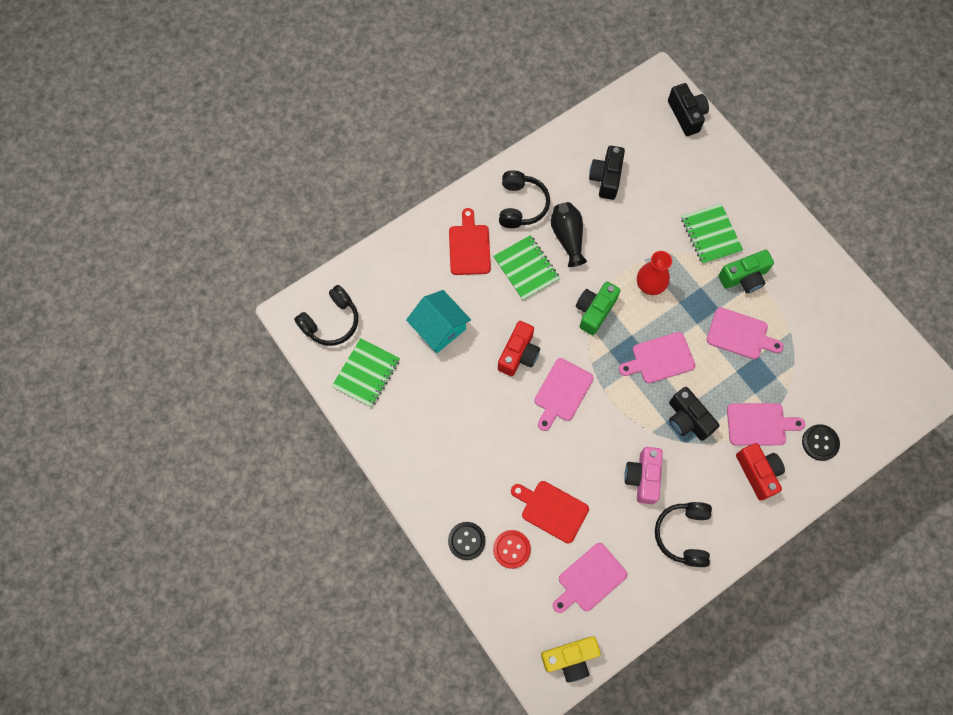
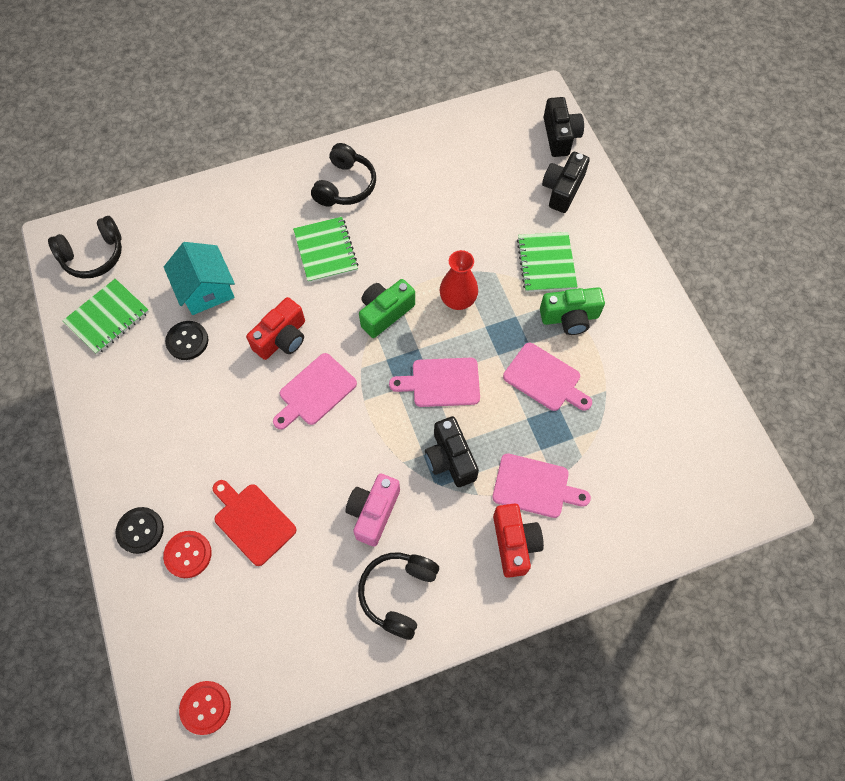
camera: 15 degrees right, 5 degrees down
red cutting board [449,208,491,275] -> none
yellow camera [541,636,601,682] -> red button [179,681,231,735]
black vase [551,202,587,267] -> none
pink cutting board [553,543,628,613] -> none
black camera [589,146,625,200] -> black camera moved to [542,152,590,213]
black button [802,424,840,461] -> black button moved to [165,321,208,360]

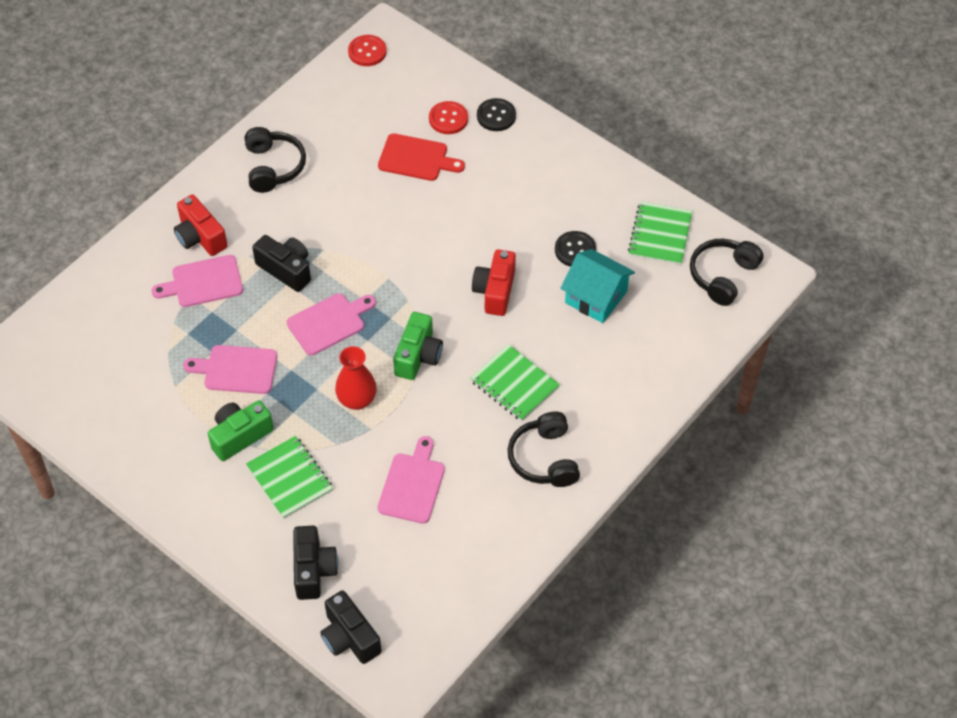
camera: 150 degrees right, 10 degrees down
pink cutting board [273,353,357,429] -> pink cutting board moved to [378,436,445,524]
pink camera [345,474,400,547] -> none

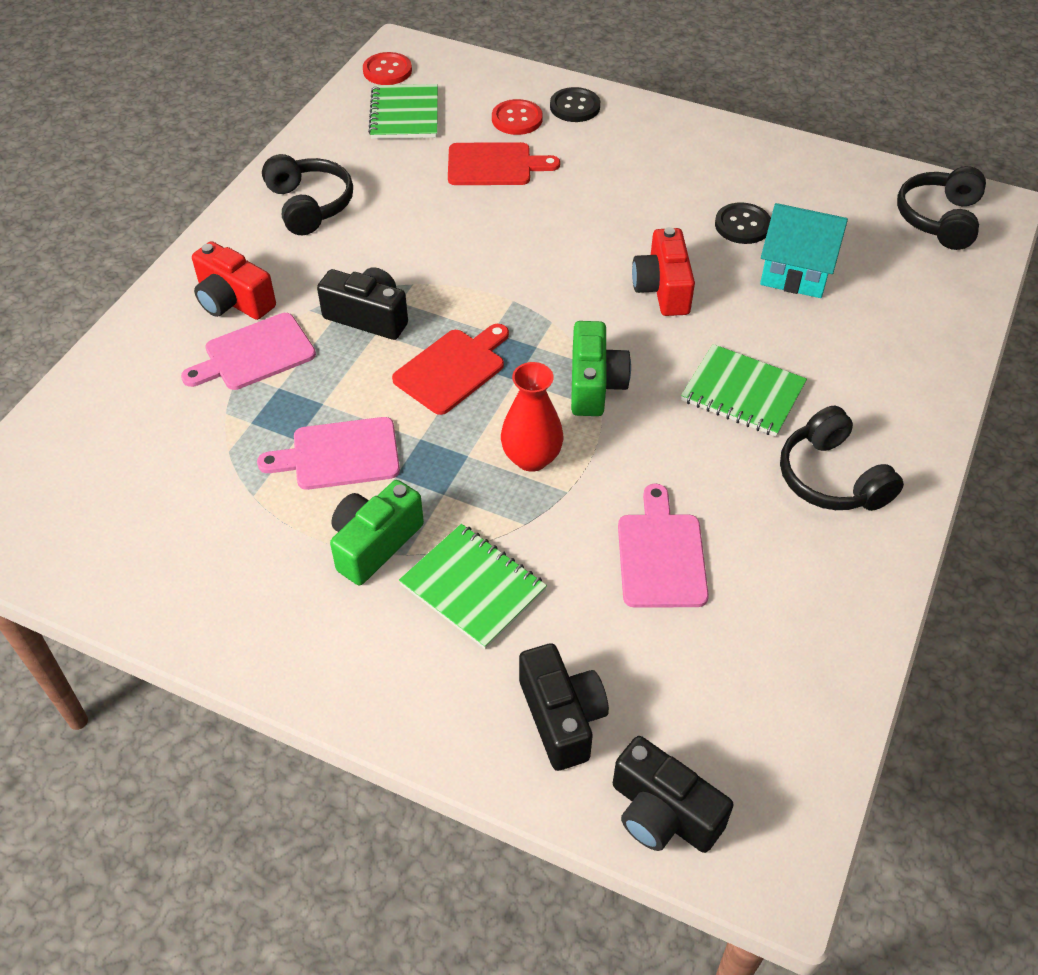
camera: 15 degrees left, 5 degrees down
pink cutting board [287,293,376,355] -> red cutting board [392,324,509,415]
green notebook [628,201,692,265] -> green notebook moved to [368,84,438,139]

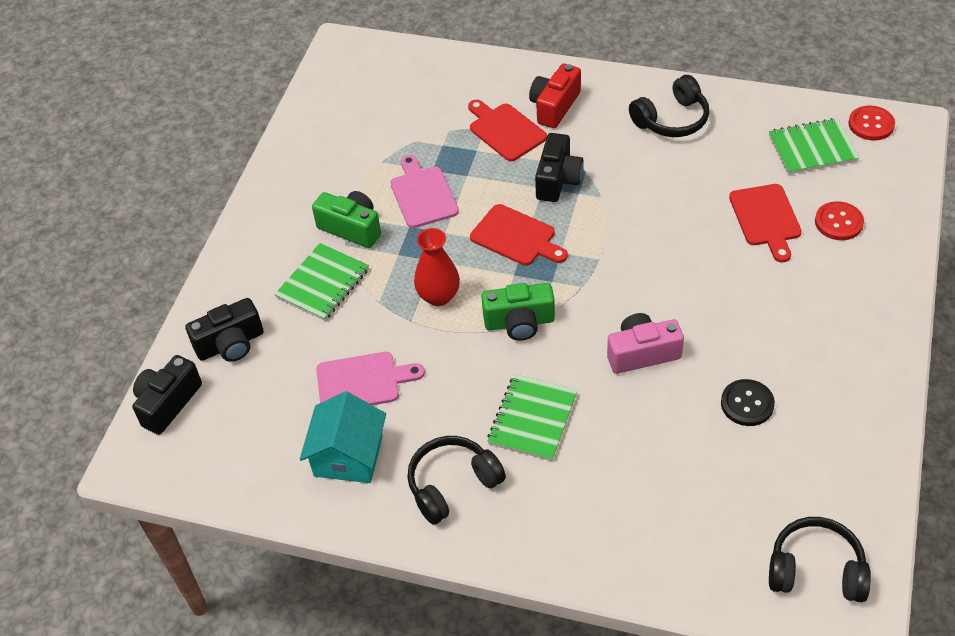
camera: 85 degrees right, 0 degrees up
pink cutting board [181,313,316,390] -> red cutting board [468,100,547,161]
black button [550,87,600,122] -> none
red camera [632,227,695,316] -> pink camera [607,313,684,374]
turquoise house [760,203,848,298] -> turquoise house moved to [300,391,386,483]

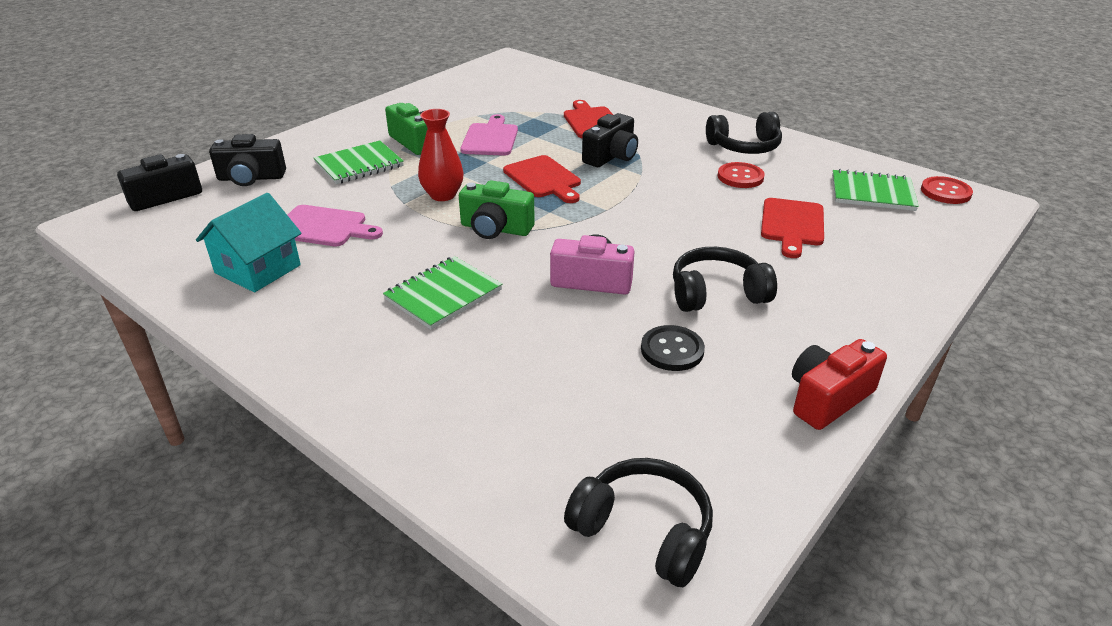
camera: 20 degrees right, 15 degrees down
black headphones [407,436,506,525] -> black headphones moved to [673,247,777,312]
red camera [529,63,581,128] -> red camera moved to [792,339,887,430]
red button [815,201,864,240] -> red button moved to [718,162,765,188]

